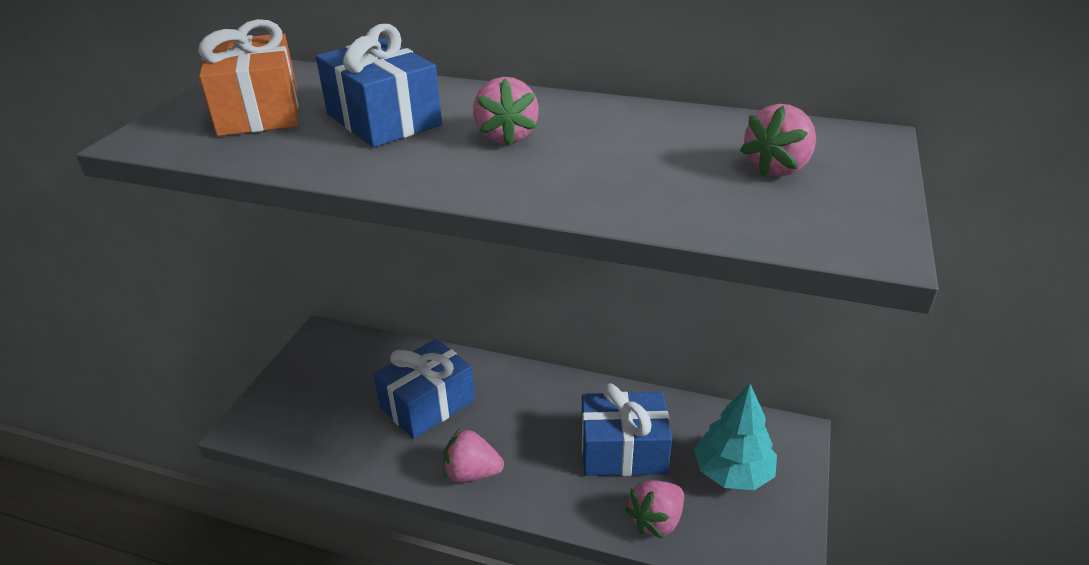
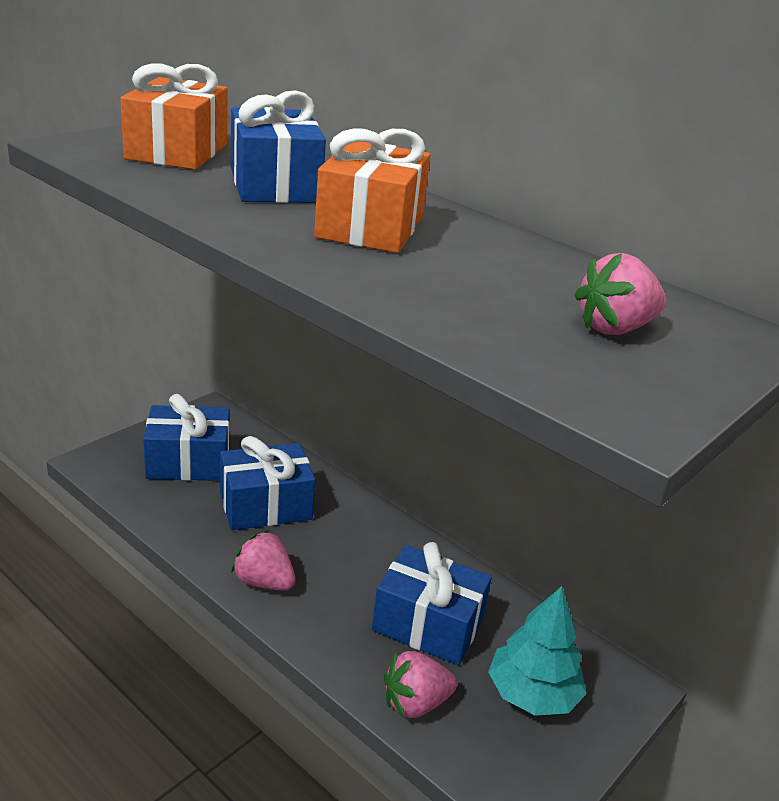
camera: 20 degrees right, 5 degrees down
pink strawberry [473,77,539,146] -> orange gift [314,128,431,253]
none -> blue gift [143,394,230,481]

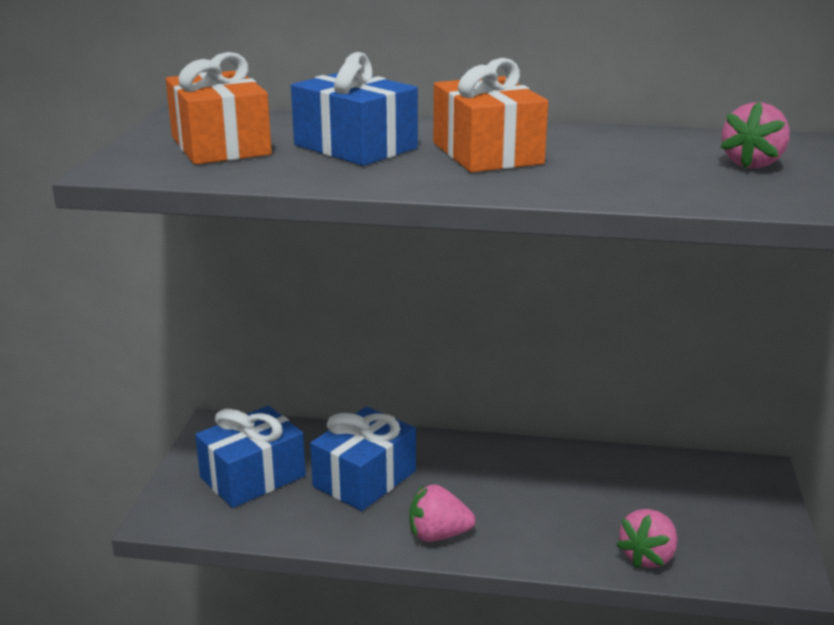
camera: 30 degrees left, 5 degrees down
blue gift [372,542,492,665] -> none
turquoise tree [488,586,587,716] -> none

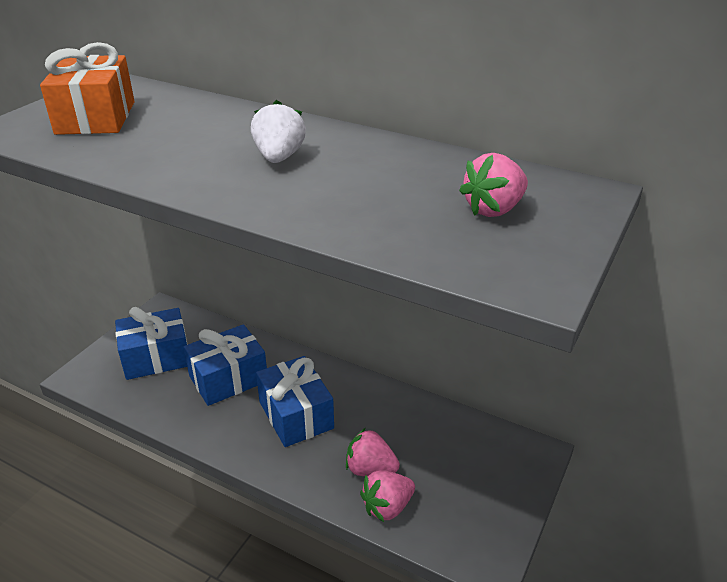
camera: 20 degrees right, 10 degrees up
blue gift [291,52,418,166] -> blue gift moved to [256,356,334,447]
pink strawberry [409,484,475,542] -> pink strawberry moved to [346,428,400,476]
orange gift [433,58,548,172] -> white strawberry [251,100,306,163]

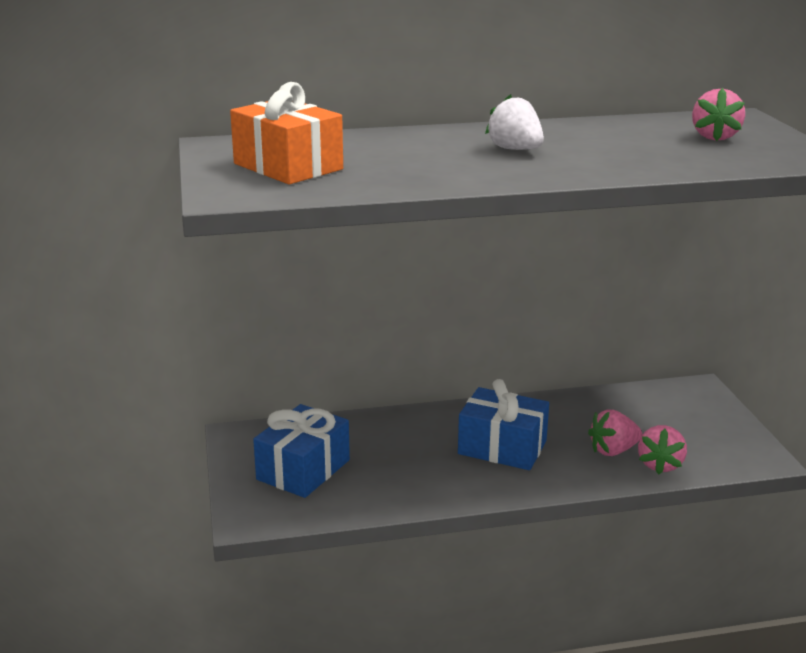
camera: 40 degrees left, 10 degrees down
blue gift [183,324,267,406] -> none

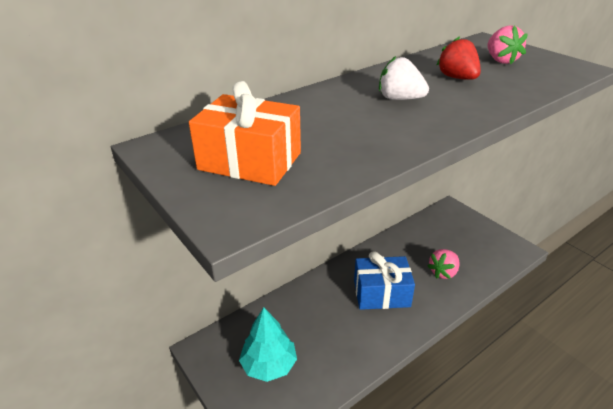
camera: 25 degrees left, 10 degrees up
blue gift [253,404,350,498] -> turquoise tree [239,307,297,382]
pink strawberry [638,425,687,474] -> none
none -> red strawberry [437,36,481,80]

